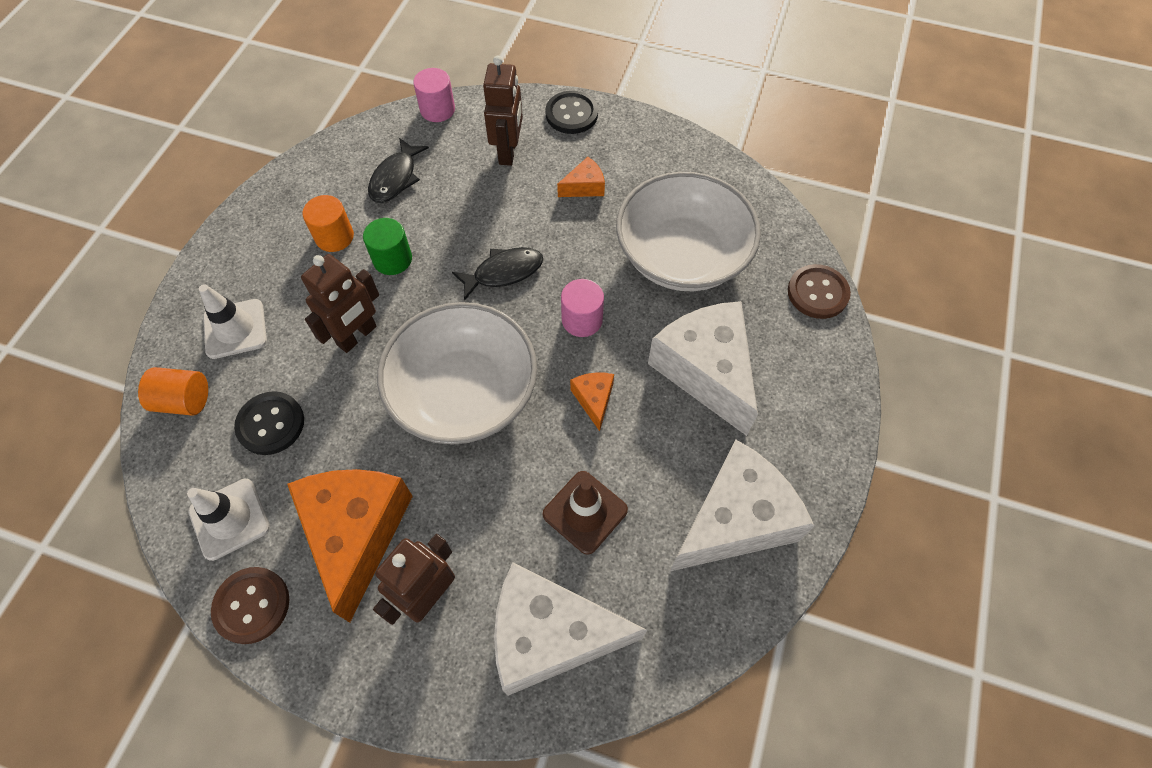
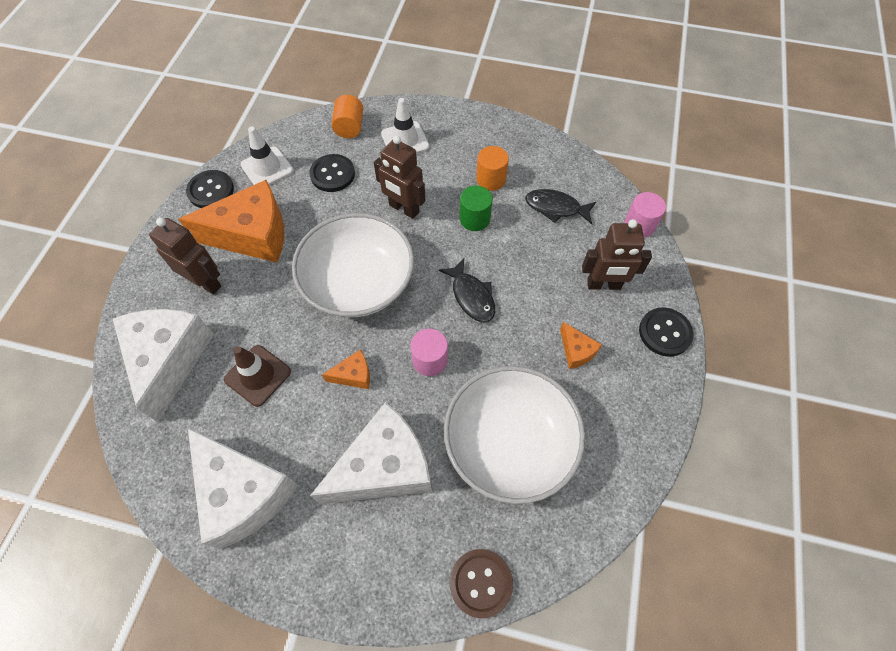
camera: 85 degrees right, 0 degrees up
brown button [211,567,289,644] -> black button [186,170,234,208]

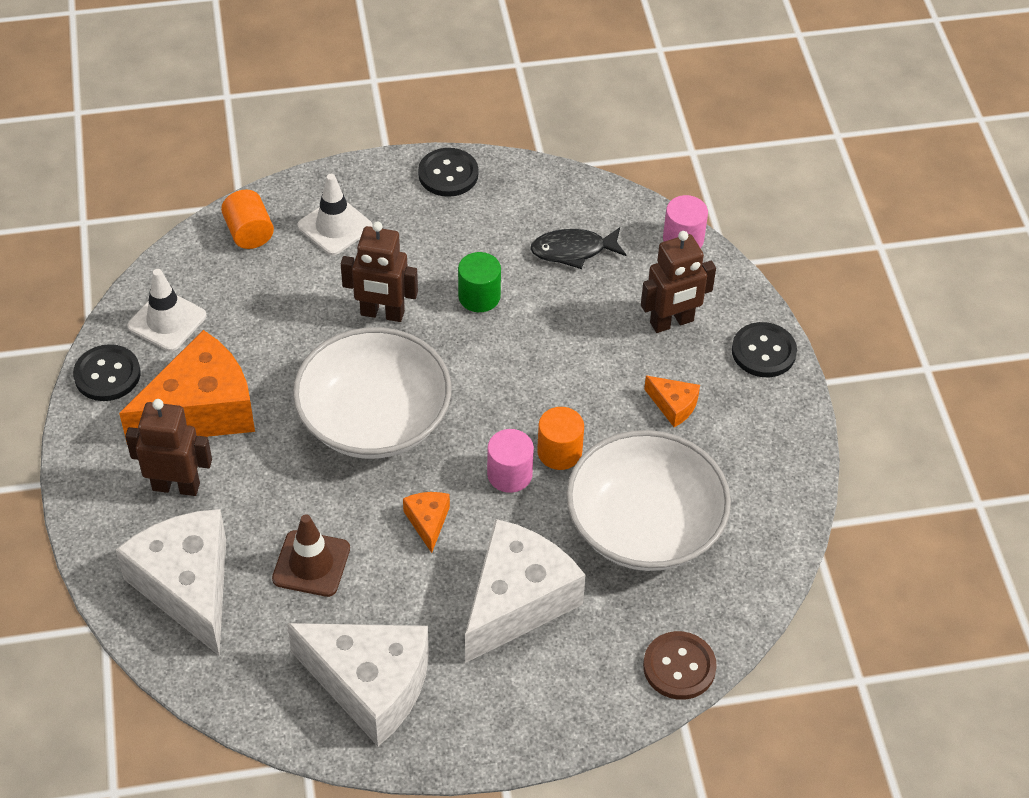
camera: 25 degrees left, 10 degrees down
black button [309,154,355,192] -> black button moved to [418,148,478,197]
orange cheese [322,350,370,389] -> orange cheese turned 60 degrees counterclockwise [403,492,450,553]
black fish [439,259,495,322] -> none
orange cylinder [476,146,509,191] -> orange cylinder moved to [537,407,584,470]

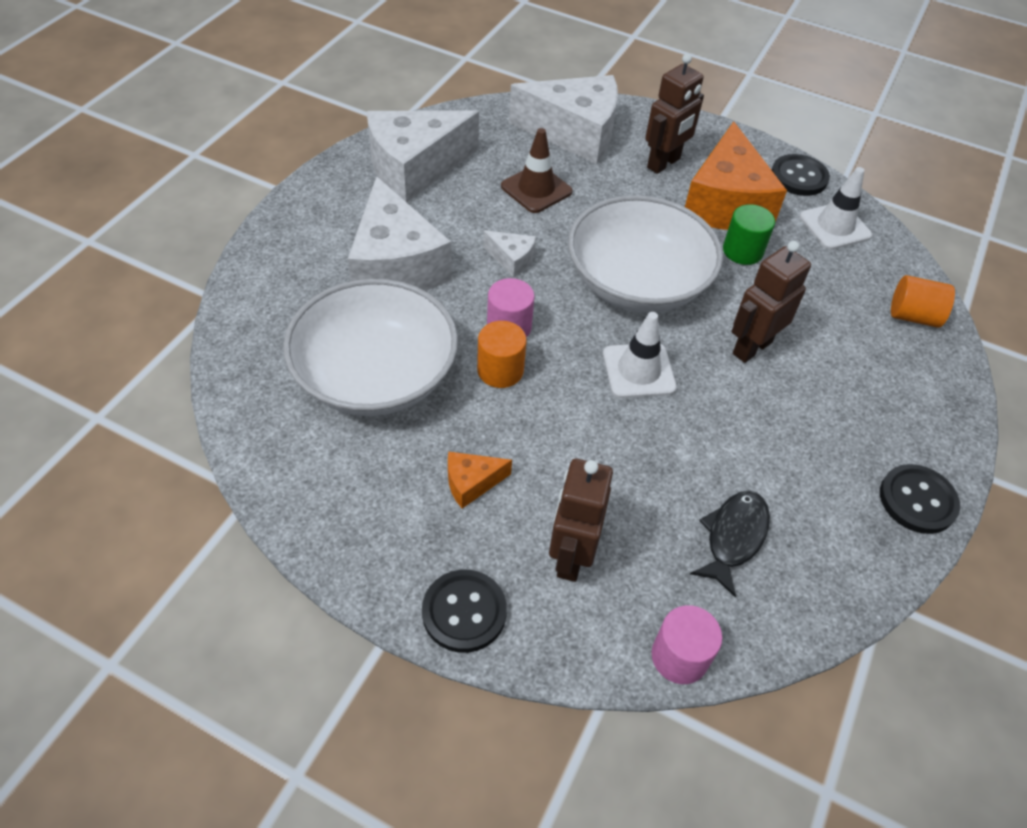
camera: 125 degrees right, 0 degrees up
white traffic cone [297,174,373,255] -> white traffic cone moved to [603,312,677,398]
orange cheese [403,492,450,553] -> white cheese [483,230,536,278]
green cylinder [458,252,501,312] -> green cylinder moved to [723,204,775,265]
brown button [643,631,717,700] -> none

